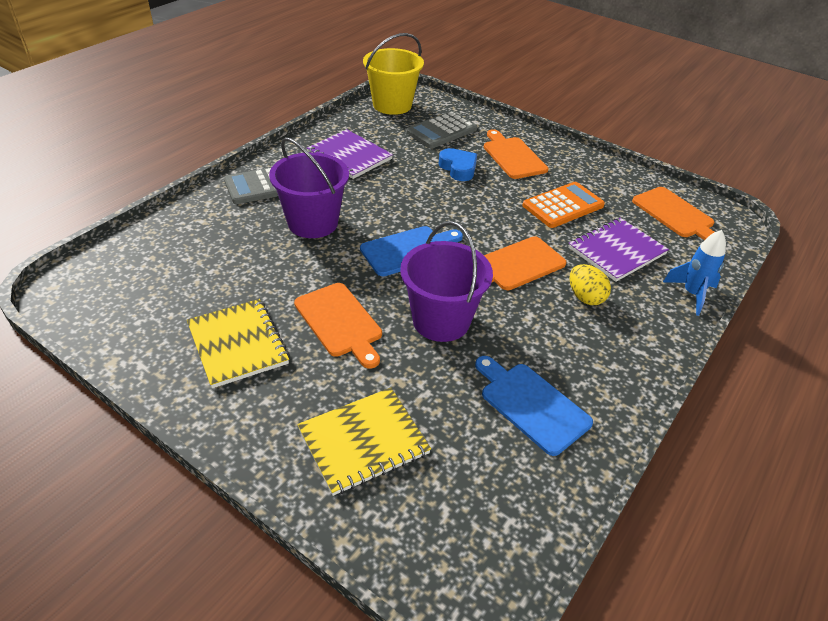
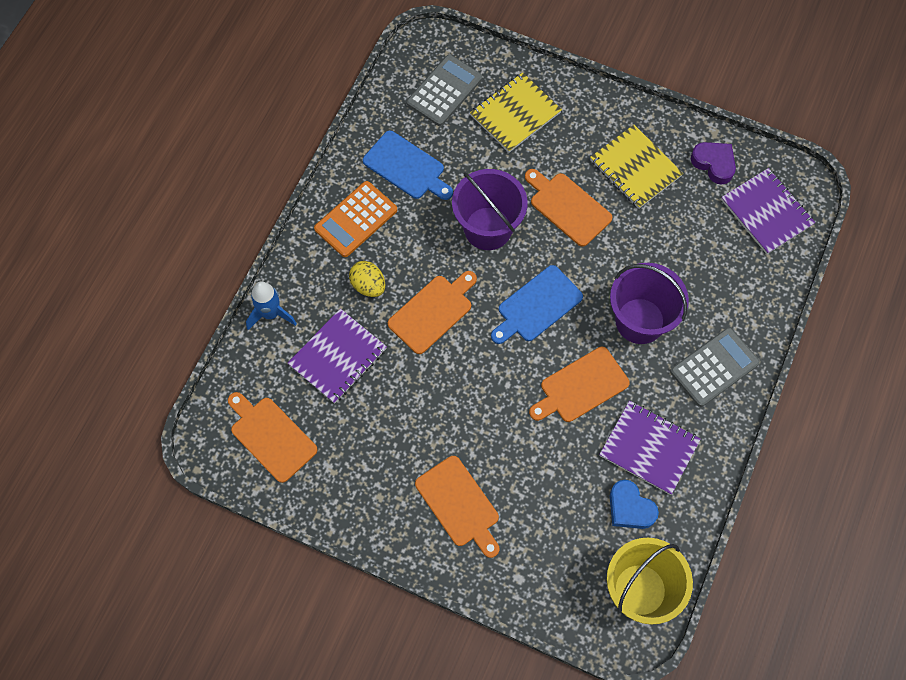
camera: 170 degrees right, 25 degrees up
grey calculator [406,111,477,148] -> grey calculator moved to [407,55,482,126]
blue heart [438,148,477,181] -> blue heart moved to [610,480,659,529]
orange calculator [522,182,605,228] -> orange calculator moved to [314,181,397,257]
none -> orange cutting board [529,347,630,422]
none -> purple heart [691,142,736,185]
none -> purple notebook [721,168,815,254]

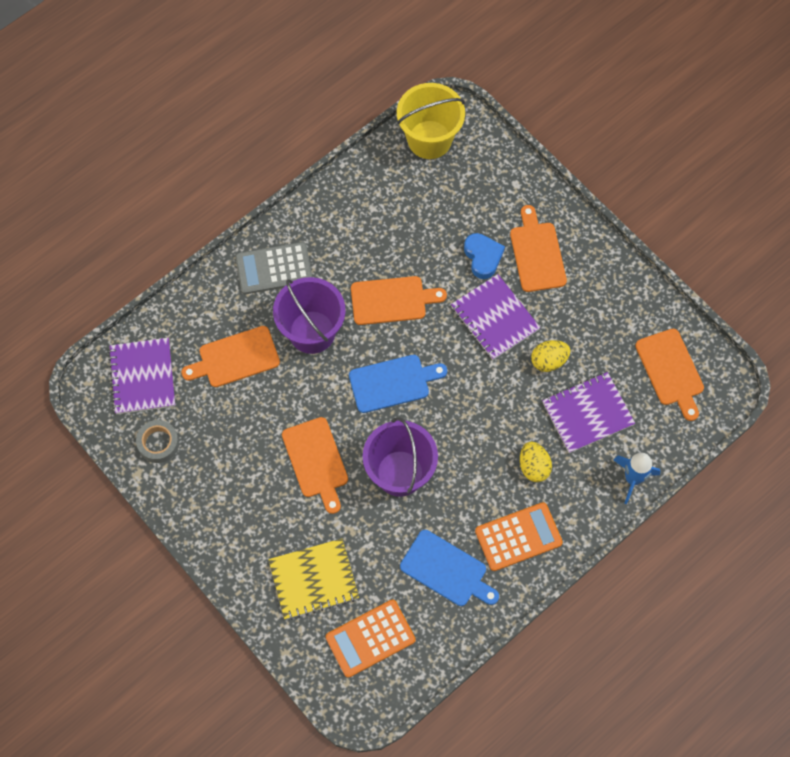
camera: 155 degrees left, 0 degrees up
blue cutting board [363,131,453,200] -> blue cutting board turned 150 degrees clockwise [400,530,499,606]
orange cutting board [388,271,477,354] -> orange cutting board moved to [181,326,280,387]
grey calculator [407,55,482,126] -> orange calculator [326,600,416,678]
yellow notebook [590,125,683,209] -> none
purple notebook [599,400,701,495] -> purple notebook moved to [451,274,540,360]
blue heart [610,480,659,529] -> blue heart moved to [464,233,505,279]
purple heart [691,142,736,185] -> grey tape [136,420,179,463]
none -> yellow egg [531,340,571,372]

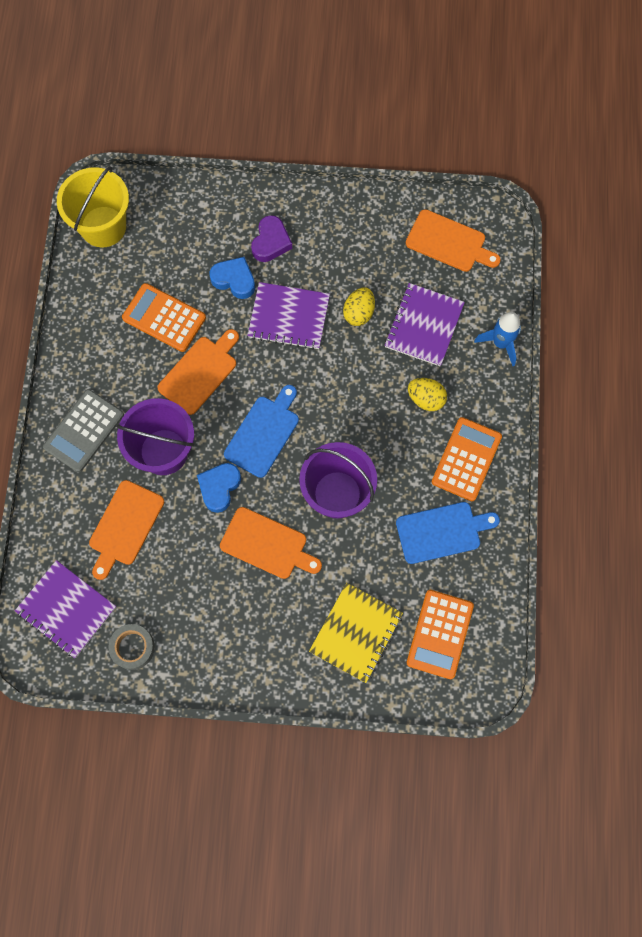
camera: 45 degrees left, 5 degrees up
orange cutting board [510,205,567,292] -> purple heart [251,215,292,262]
none -> orange calculator [122,283,206,352]
none -> blue heart [197,463,241,513]

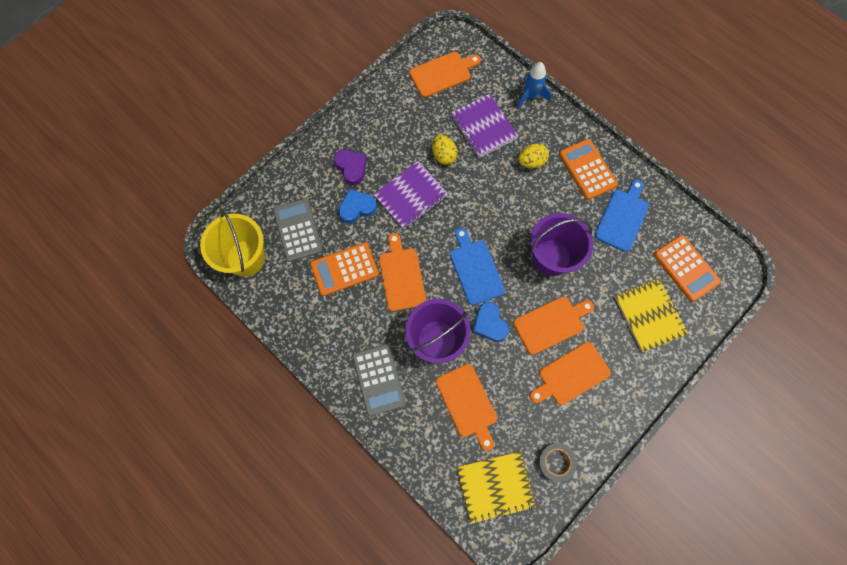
camera: 50 degrees left, 0 degrees up
purple notebook [15,560,116,658] -> yellow notebook [457,451,536,524]
none -> grey calculator [273,198,323,262]
none -> orange cutting board [530,342,611,405]

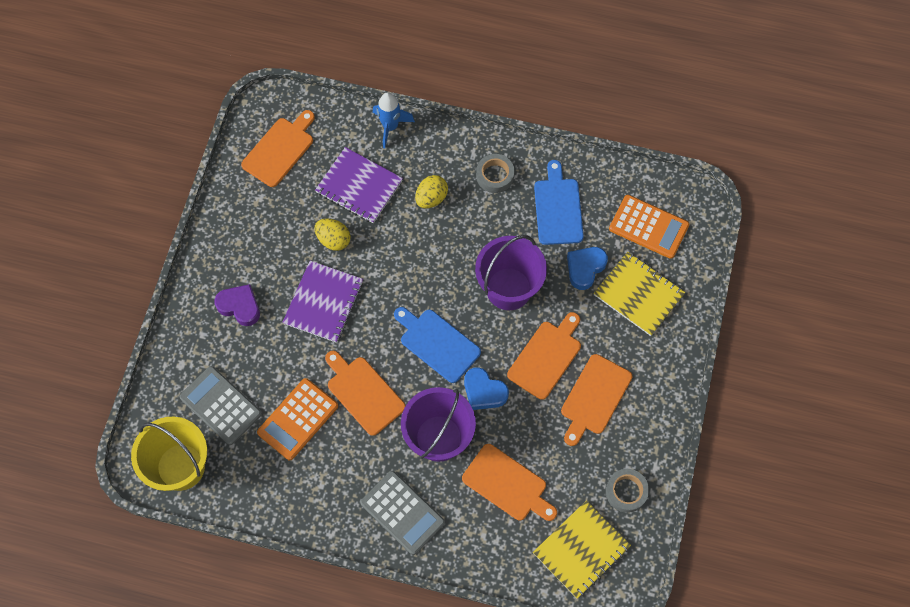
camera: 30 degrees left, 5 degrees down
blue heart [339,189,377,224] -> blue heart moved to [567,247,608,290]
orange calculator [559,139,618,200] -> grey tape [476,154,514,193]

